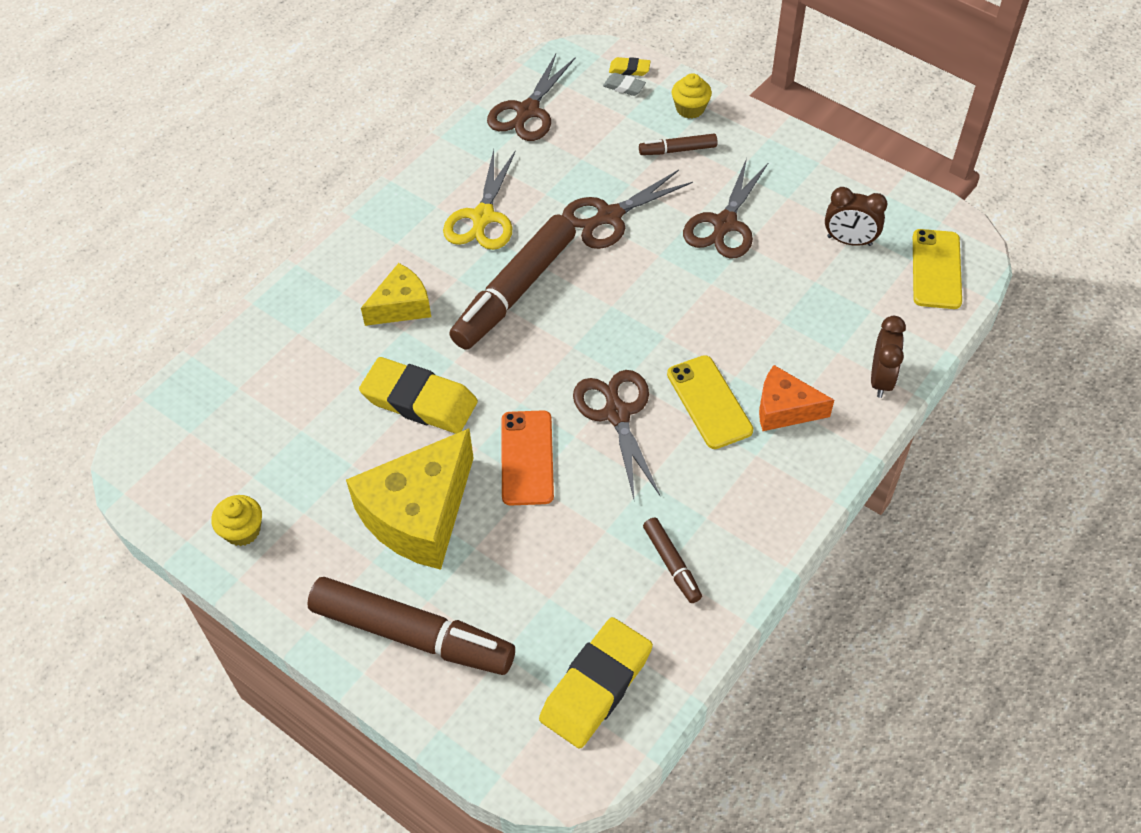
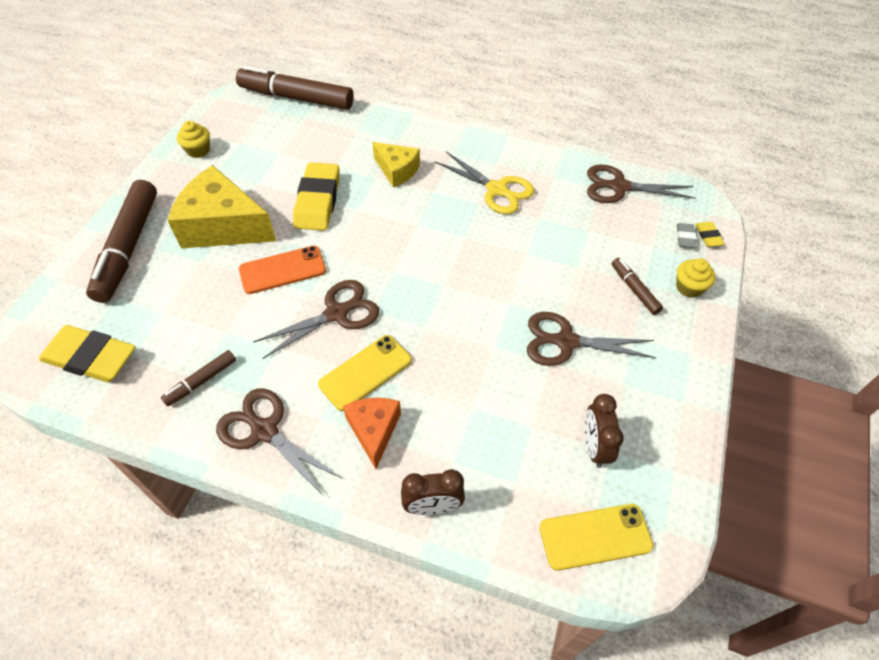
camera: 70 degrees right, 0 degrees up
yellow scissors [443,150,516,250] -> yellow scissors turned 135 degrees counterclockwise [435,152,534,214]
brown marker [449,214,576,350] -> brown marker moved to [236,66,354,110]
brown scissors [562,170,693,249] -> brown scissors moved to [216,388,342,496]

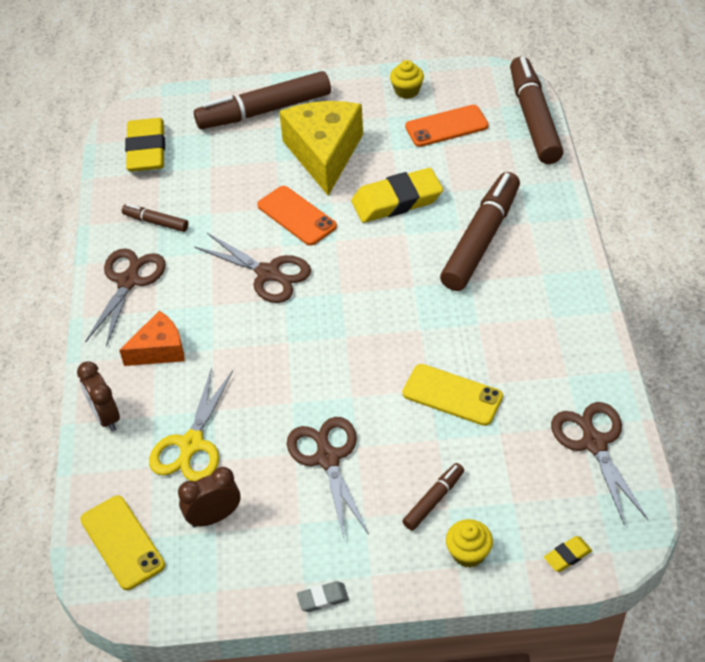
camera: 70 degrees right, 5 degrees down
yellow phone [318,335,412,411] -> yellow phone moved to [402,364,503,426]
yellow cheese [372,142,420,188] -> brown marker [440,172,520,291]
yellow scissors [435,152,534,214] -> yellow scissors moved to [149,367,233,482]
grey eraser [677,223,697,248] -> grey eraser moved to [297,581,349,612]
none -> orange phone [405,105,489,147]

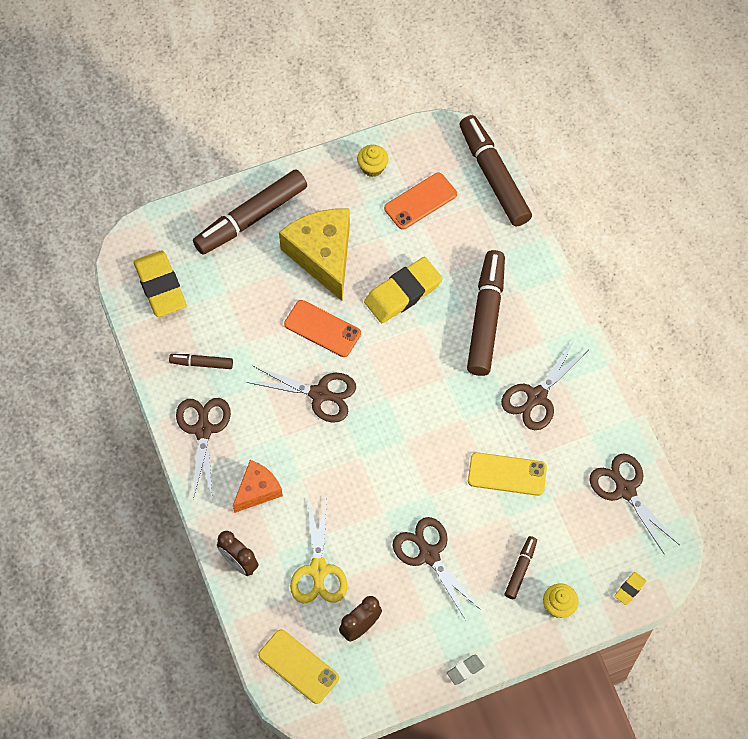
camera: 20 degrees left, 15 degrees up
none -> brown scissors [501,341,588,430]

